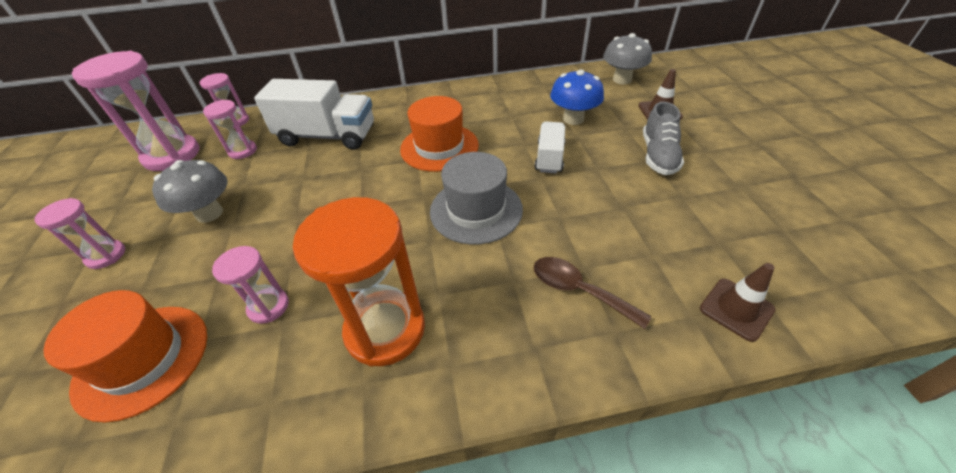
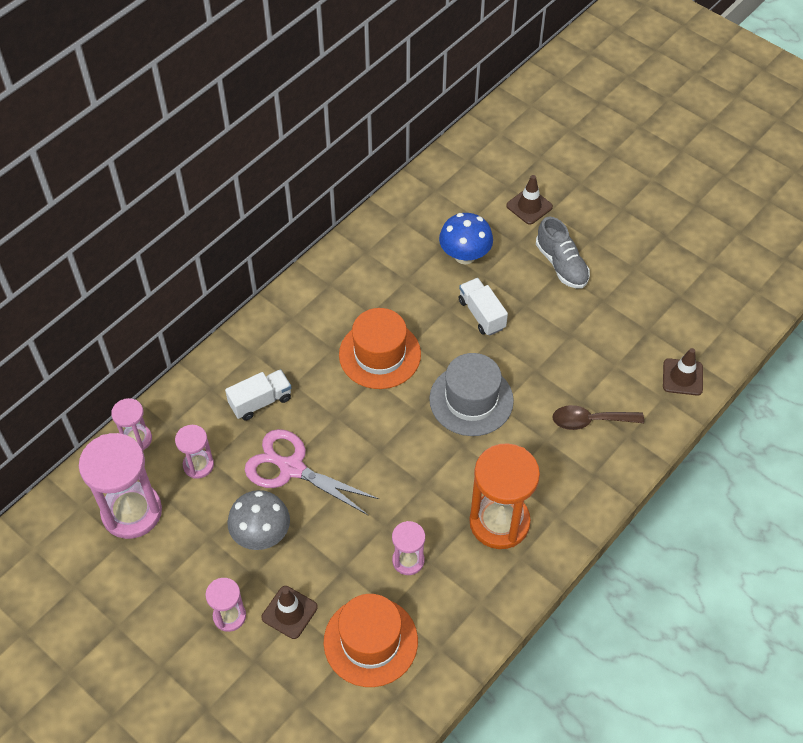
camera: 40 degrees left, 10 degrees up
white truck [254,79,374,150] -> white truck [225,369,291,421], size x0.57
grey mushroom [603,33,652,84] -> none
none -> pink scissors [245,429,379,516]
none -> brown traffic cone [262,586,318,639]

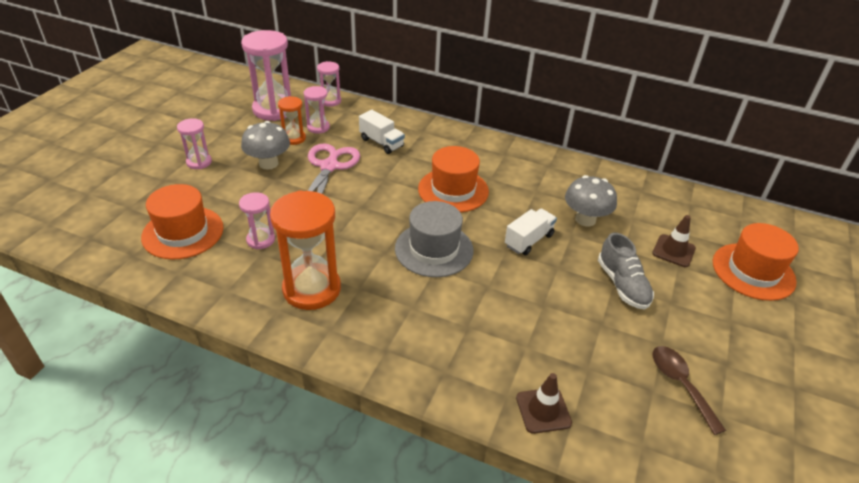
camera: 70 degrees right, 15 degrees down
brown traffic cone [262,586,318,639] -> none
blue mushroom [439,213,493,264] -> grey mushroom [565,175,617,227]
grey shoe [536,217,590,289] -> grey shoe turned 60 degrees counterclockwise [598,233,654,309]
brown spoon [553,405,644,430] -> brown spoon moved to [653,346,726,435]
none -> orange hourglass [278,96,306,145]
none -> orange hat [713,223,799,301]

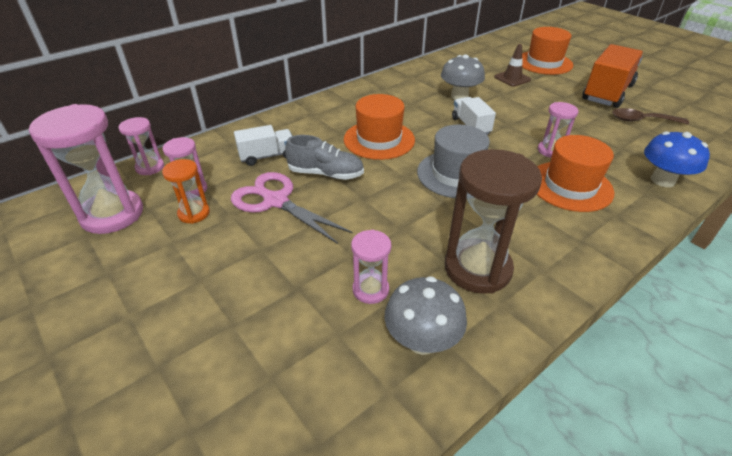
camera: 60 degrees left, 0 degrees up
orange hat [141,184,224,260] -> orange hat moved to [536,135,614,212]
pink hourglass [177,118,212,169] -> pink hourglass moved to [538,102,579,157]
grey mushroom [241,121,290,170] -> grey mushroom moved to [384,276,467,355]
orange hourglass [270,190,341,310] -> brown hourglass [445,149,542,294]
brown traffic cone [516,373,572,434] -> blue mushroom [644,131,710,187]
grey shoe [598,233,654,309] -> grey shoe moved to [285,135,364,180]
none -> orange truck [582,44,643,108]

